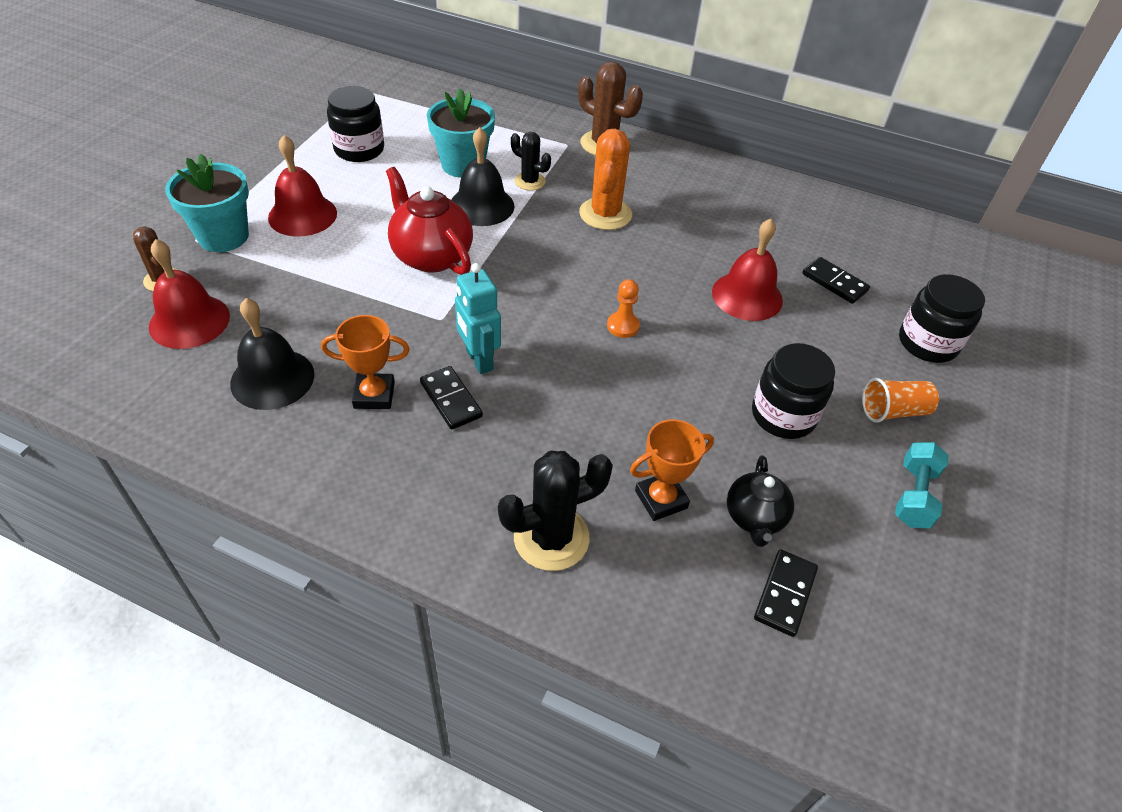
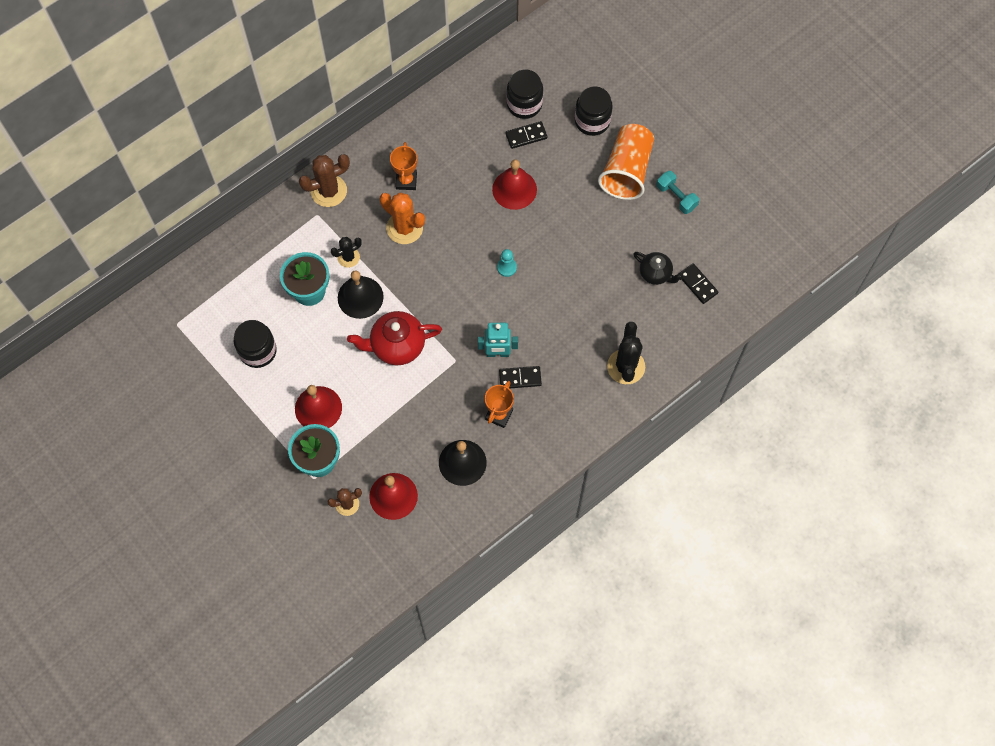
camera: 60 degrees left, 20 degrees up
orange pawn [607,279,640,338] -> turquoise pawn [497,249,517,277]
orange trophy [630,419,714,521] -> orange trophy moved to [390,142,417,190]
black jar [752,343,835,439] -> black jar moved to [506,70,543,119]
orange cup [862,378,939,422] -> orange cup [598,124,654,200], size x1.92

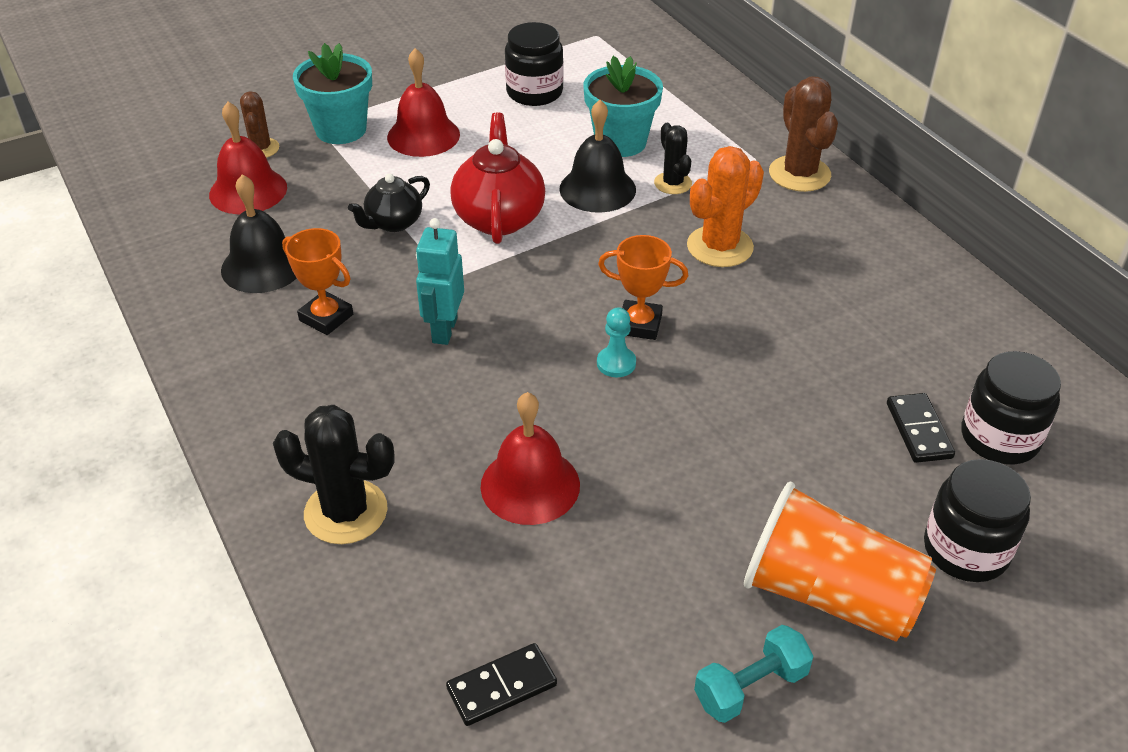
camera: 100 degrees right, 25 degrees down
orange trophy [390,142,417,190] -> orange trophy moved to [598,235,688,340]
red bell [492,159,537,210] -> red bell moved to [480,392,580,525]
black domino [499,366,542,389] -> none
black teapot [633,252,683,285] -> black teapot moved to [348,174,430,232]

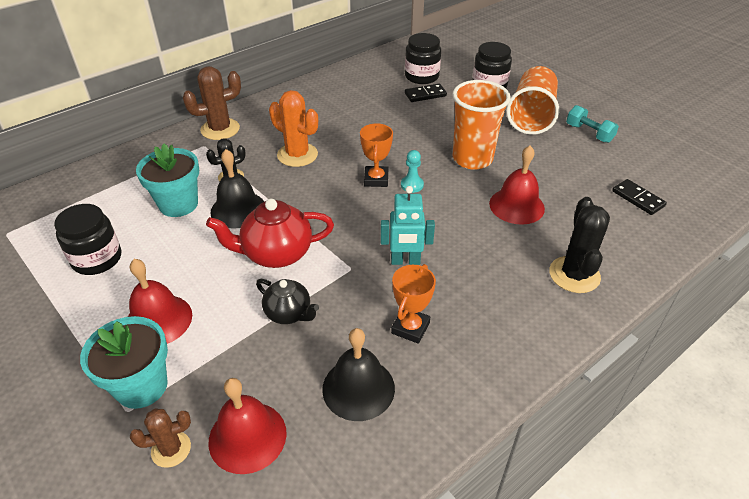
camera: 100 degrees left, 0 degrees up
none -> orange cup [452,80,511,170]

